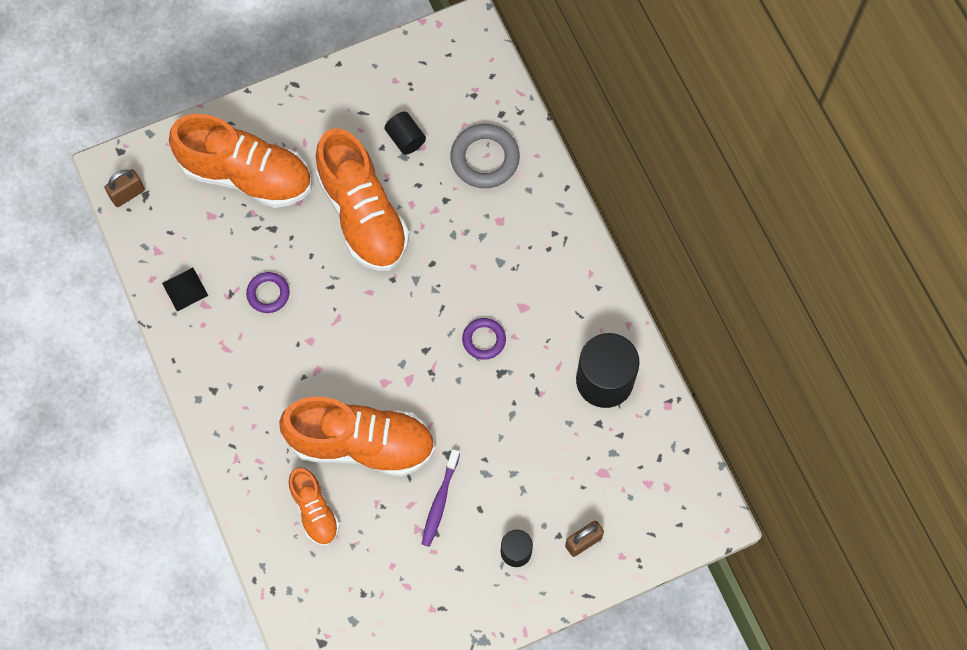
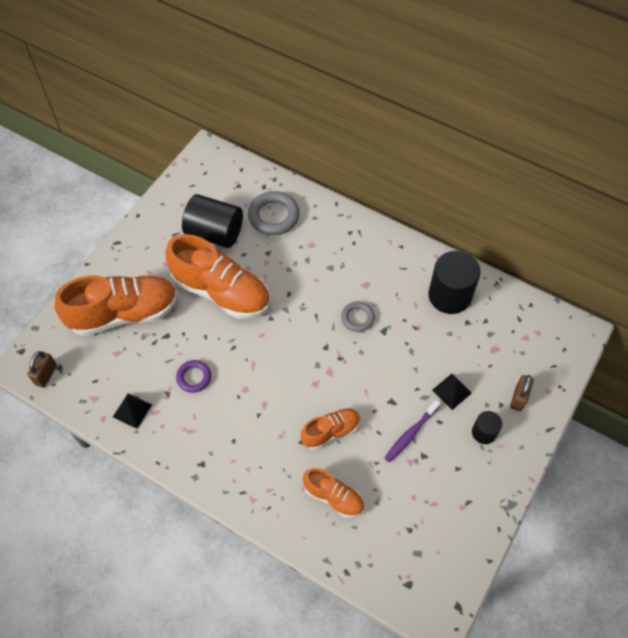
camera: 35 degrees left, 10 degrees down
orange shoe [279,397,435,477] -> orange shoe [300,408,360,450], size x0.52
black cylinder [384,112,426,155] -> black cylinder [182,194,243,248], size x1.92
purple toothbrush [422,449,460,547] -> purple toothbrush turned 60 degrees clockwise [385,400,441,462]
purple ring [462,318,506,360] -> grey ring [341,302,375,332]
none -> black pyramid [432,374,472,410]

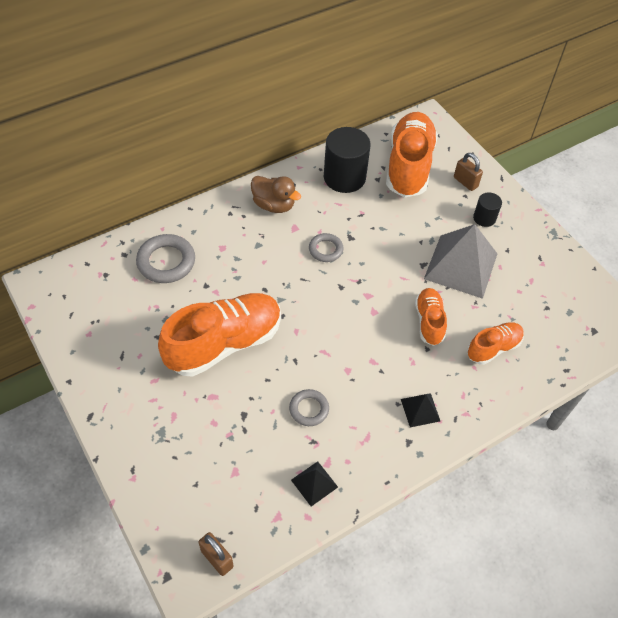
camera: 65 degrees left, 5 degrees down
orange shoe [55,276,178,336] -> orange shoe moved to [386,112,438,197]
purple ring [176,360,211,393] -> grey ring [289,389,329,426]
black cylinder [182,194,243,248] -> none
purple toothbrush [385,400,441,462] -> grey pyramid [424,224,497,299]
black pyramid [432,374,472,410] -> black pyramid moved to [401,393,440,427]
none -> brown duck [251,176,301,213]

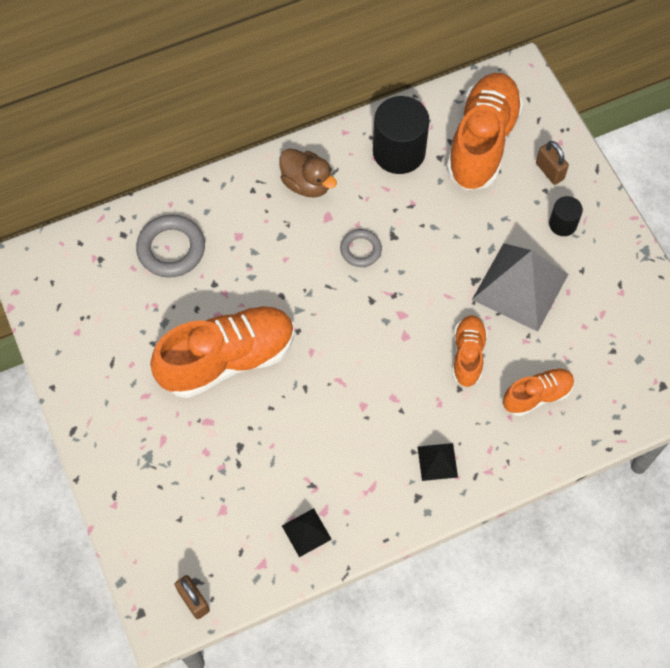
camera: 10 degrees right, 10 degrees up
grey ring [289,389,329,426] -> none

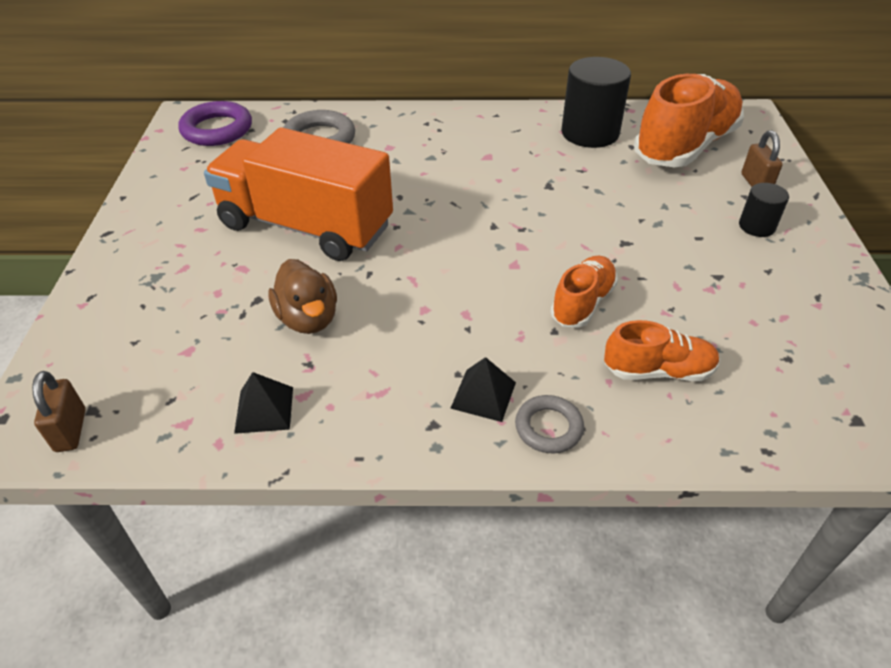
camera: 25 degrees right, 20 degrees down
orange shoe [150,305,294,398] -> orange truck [204,127,393,261]
brown duck [280,149,337,198] -> brown duck moved to [268,259,337,334]
grey ring [340,229,382,267] -> grey ring moved to [515,395,584,453]
grey pyramid [472,243,568,332] -> none
none -> purple ring [178,101,252,146]

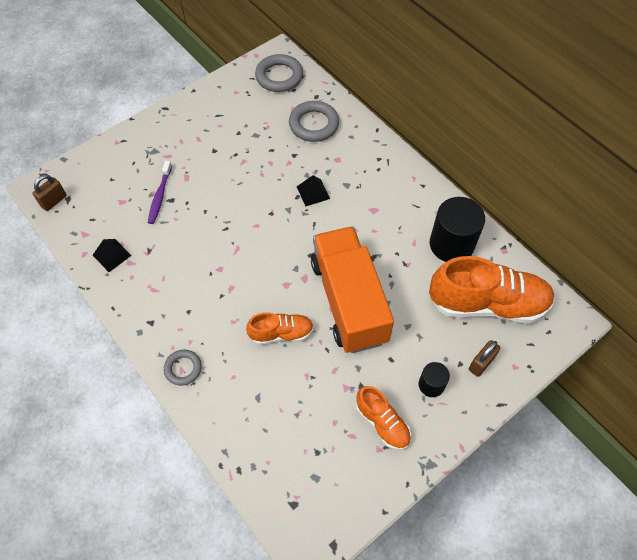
camera: 50 degrees right, 15 degrees up
purple ring [178,101,252,146] -> grey ring [255,54,303,92]
orange truck [204,127,393,261] -> orange truck moved to [311,226,394,353]
brown duck [268,259,337,334] -> none
black pyramid [450,357,516,422] -> black pyramid moved to [297,175,330,207]
orange shoe [604,320,720,381] -> orange shoe moved to [356,386,411,450]
none -> purple toothbrush [148,161,172,224]

